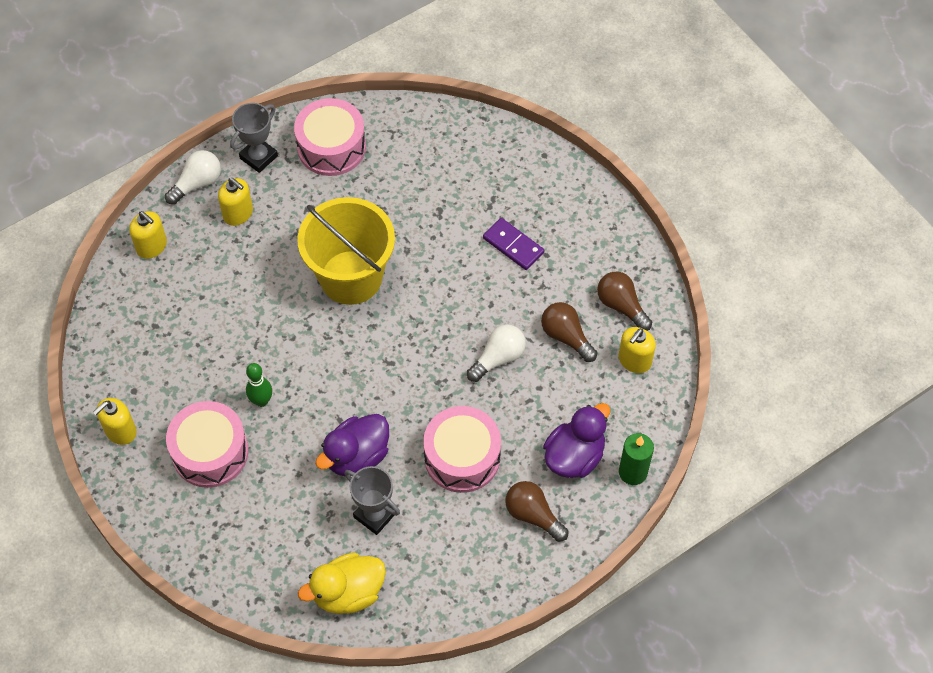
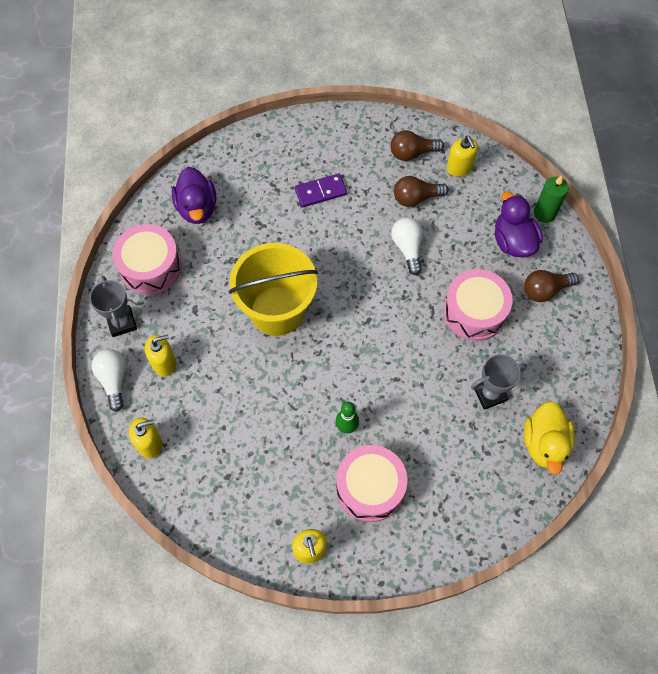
camera: 60 degrees left, 5 degrees up
purple duck [315,414,389,477] -> purple duck moved to [172,167,216,224]

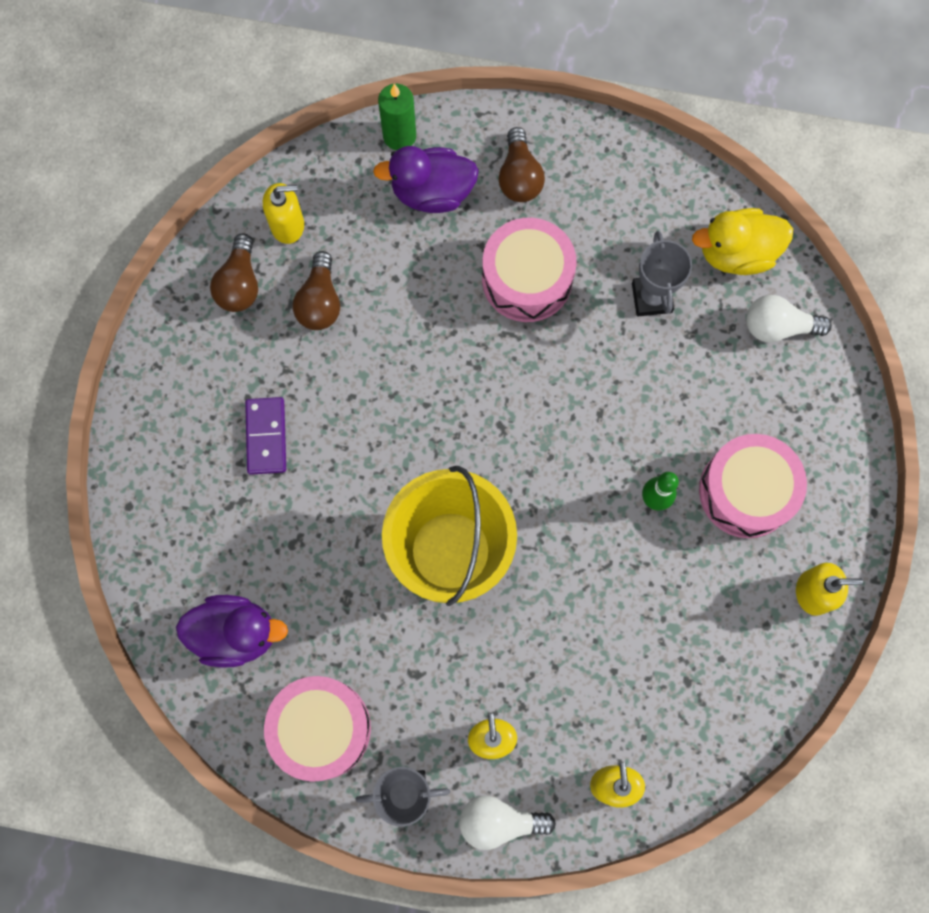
camera: 75 degrees left, 10 degrees up
white light bulb [391,217,423,275] -> white light bulb moved to [746,295,832,343]
yellow duck [524,401,575,475] -> yellow duck turned 150 degrees clockwise [692,208,793,275]

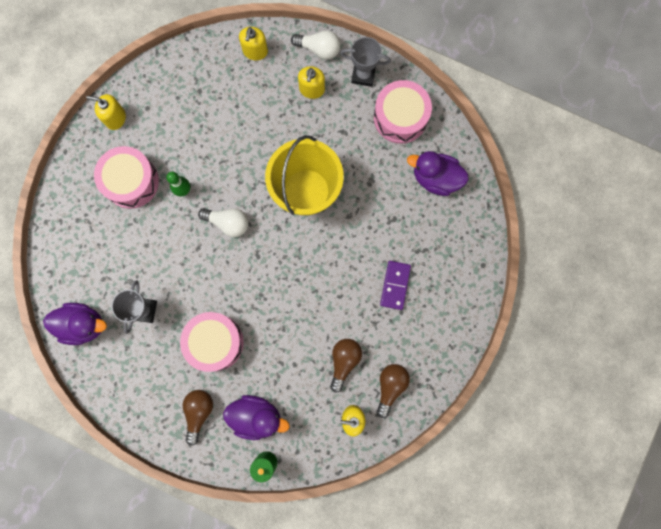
camera: 165 degrees left, 5 degrees up
yellow duck [692,208,793,275] -> purple duck [43,303,107,345]
white light bulb [746,295,832,343] -> white light bulb moved to [198,208,249,237]

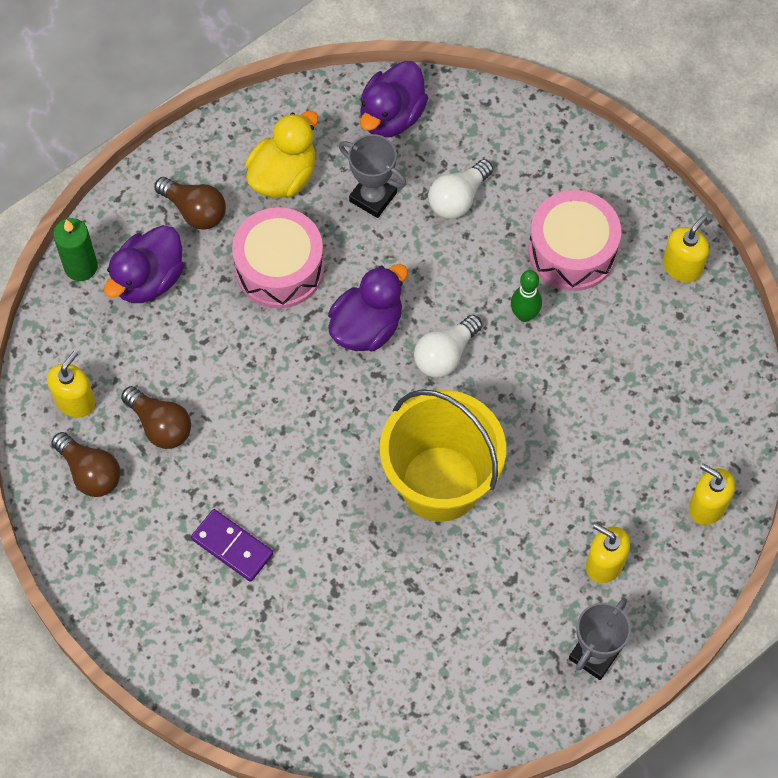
camera: 115 degrees right, 15 degrees down
white light bulb [291,30,340,60] -> white light bulb moved to [428,159,493,219]
pink drum [374,80,432,144] -> none
purple duck [407,151,469,196] -> purple duck moved to [328,264,408,351]
none -> yellow duck [245,111,318,198]

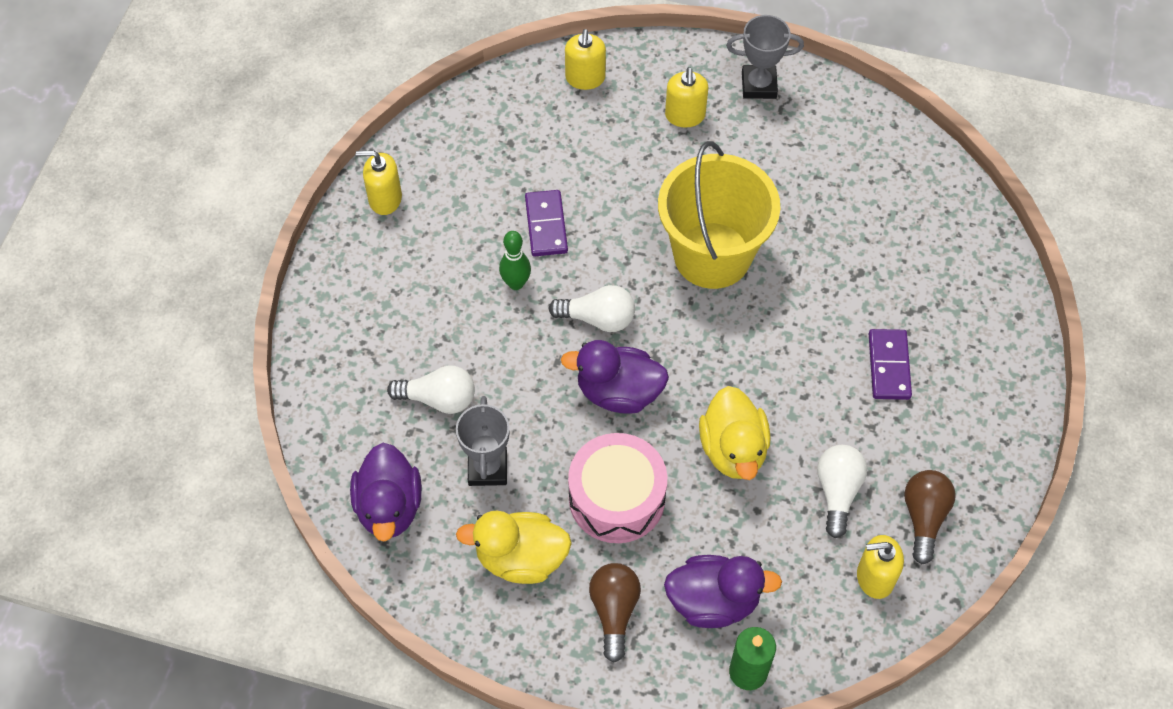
camera: 125 degrees left, 5 degrees down
brown light bulb [121,386,191,449] -> white light bulb [817,445,867,538]
purple duck [360,61,428,138] -> purple duck turned 90 degrees clockwise [350,443,422,542]
pink drum [528,190,621,291] -> none
none -> purple domino [525,190,568,256]
none -> yellow duck [699,386,771,480]

